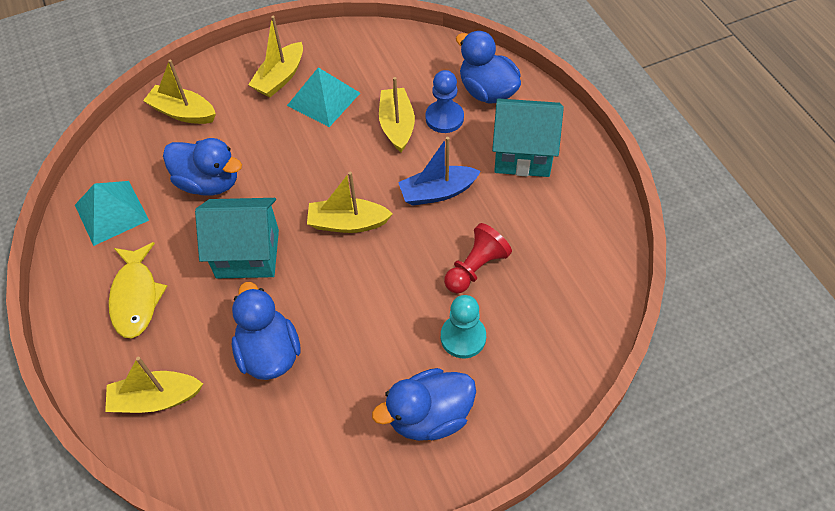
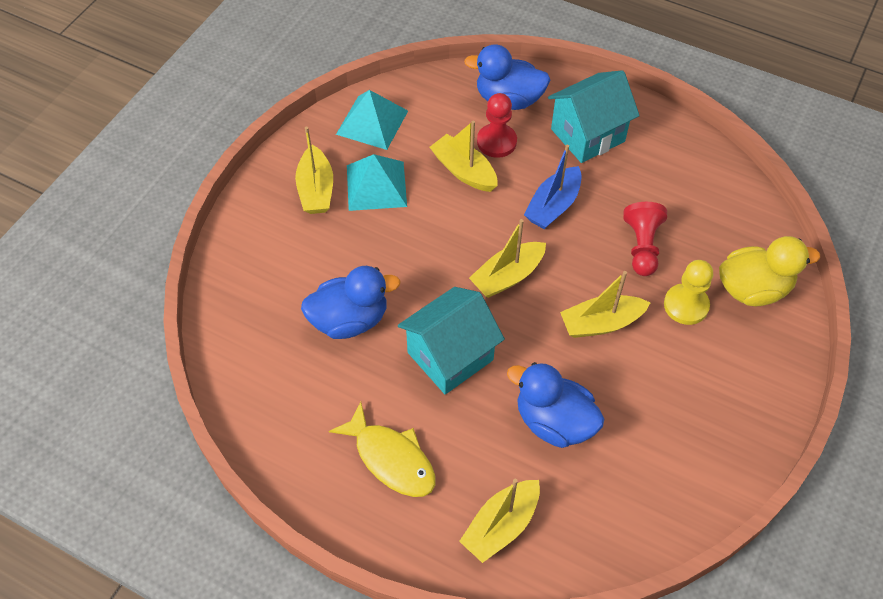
camera: 40 degrees left, 0 degrees up
turquoise pyramid [75,181,149,246] -> turquoise pyramid moved to [336,90,408,150]
yellow boat [143,59,216,124] -> yellow boat moved to [560,271,650,338]
blue duck [372,368,476,441] -> none
blue pawn [425,70,464,133] -> red pawn [477,93,517,158]
turquoise pawn [441,295,486,358] -> yellow pawn [664,260,713,325]
none -> yellow duck [719,236,820,306]

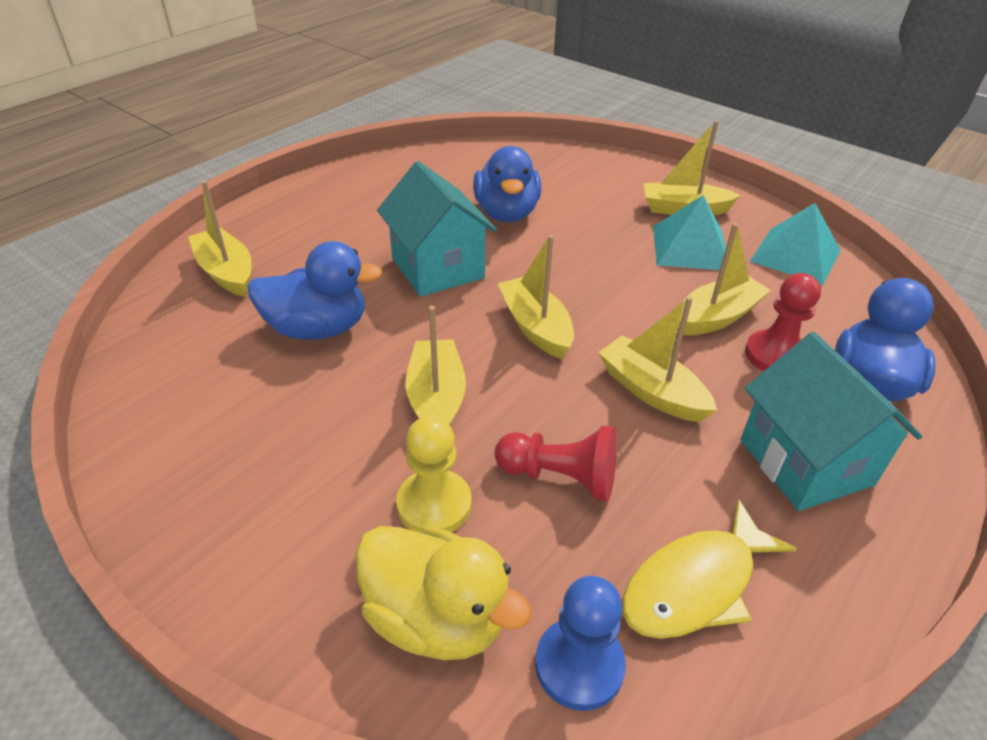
camera: 100 degrees right, 15 degrees down
yellow fish [329,402,436,497] -> yellow fish moved to [622,499,797,639]
blue duck [507,362,604,448] -> blue duck turned 45 degrees clockwise [247,241,383,340]
blue boat [524,145,581,229] -> yellow boat [598,296,717,422]
yellow duck [719,236,820,306] -> yellow duck turned 60 degrees counterclockwise [356,526,532,660]
none -> blue pawn [535,576,626,711]

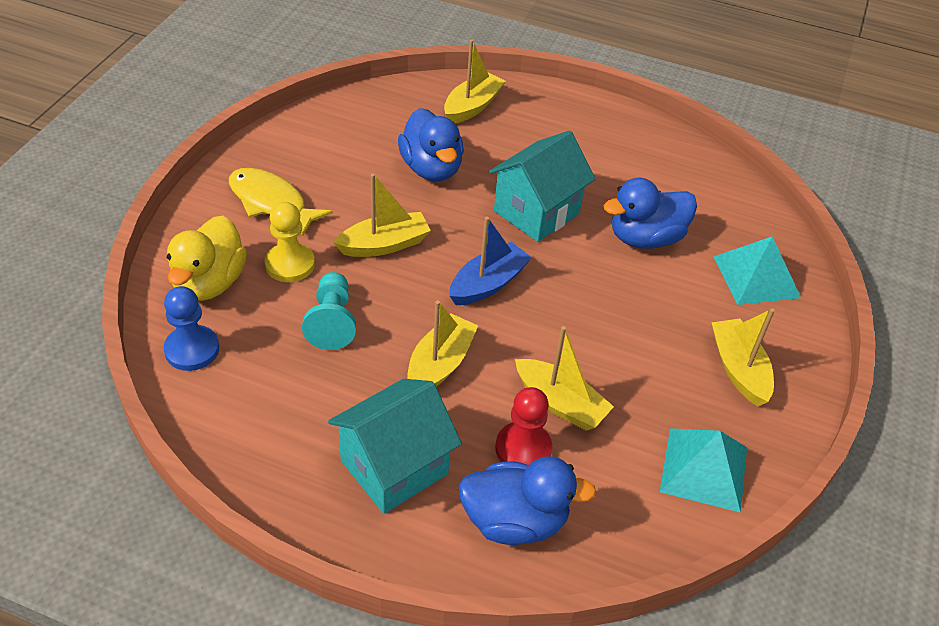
camera: 70 degrees right, 5 degrees up
red pawn [495,426,617,502] -> turquoise pawn [302,272,356,350]
yellow boat [498,235,574,359] -> blue boat [449,217,532,305]
yellow fish [622,499,797,639] -> yellow fish moved to [229,168,333,237]
turquoise pyramid [653,195,726,270] -> turquoise pyramid moved to [714,237,801,305]

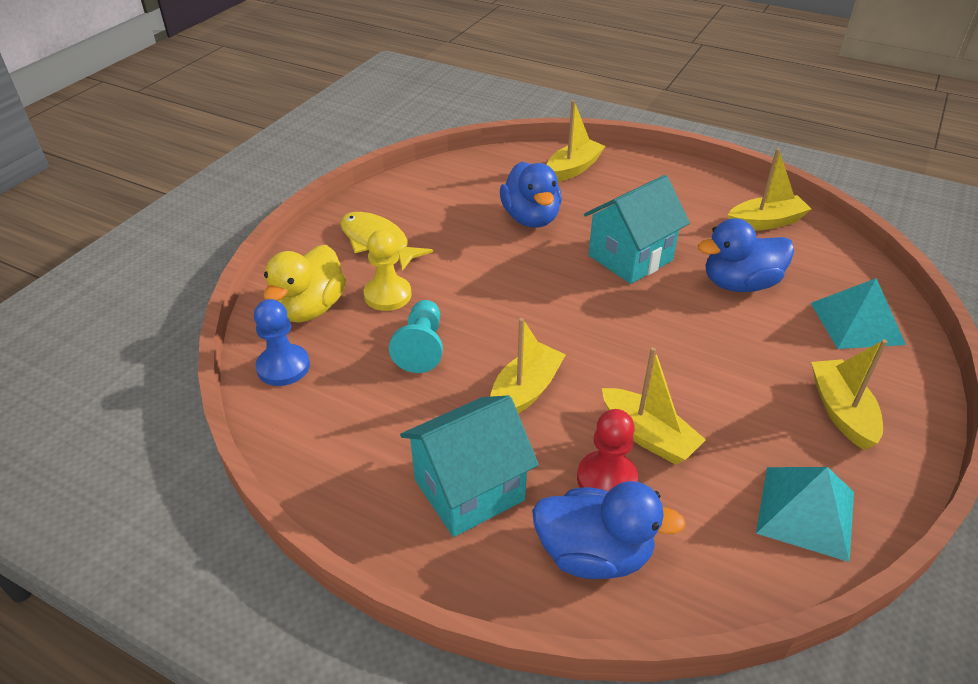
camera: 10 degrees right, 5 degrees down
yellow boat [333,174,431,257] -> yellow boat moved to [728,148,811,231]
blue boat [449,217,532,305] -> none

